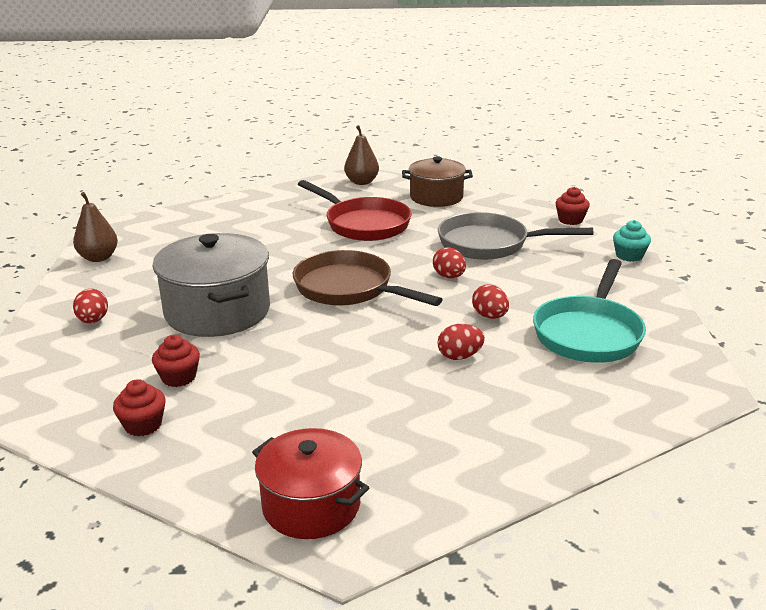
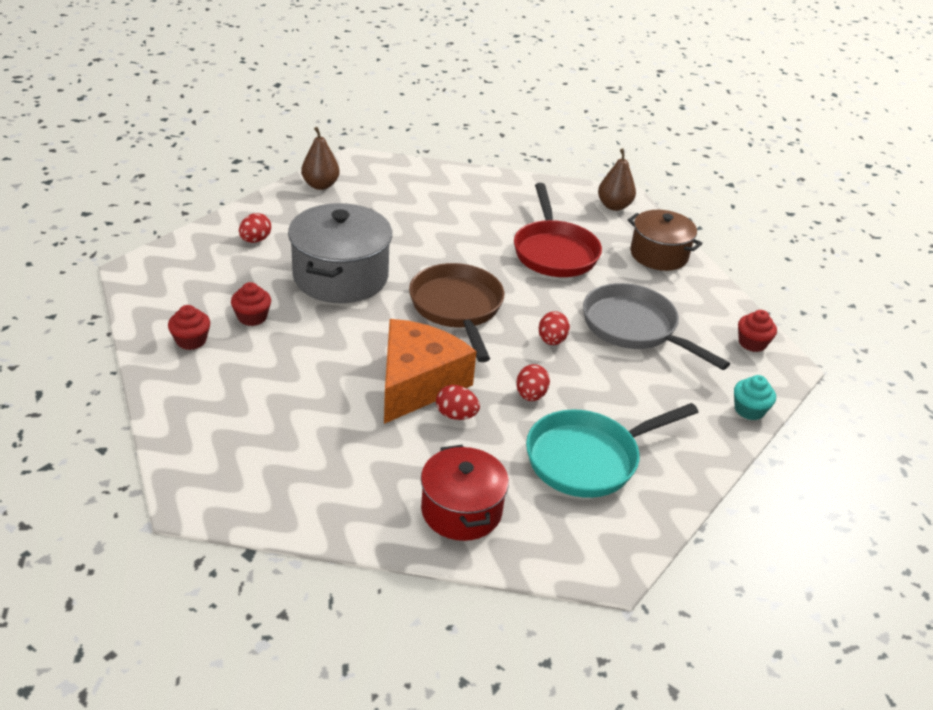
camera: 35 degrees right, 10 degrees up
red pot [252,428,369,539] -> red pot moved to [421,445,509,541]
none -> orange cheese [384,319,476,424]

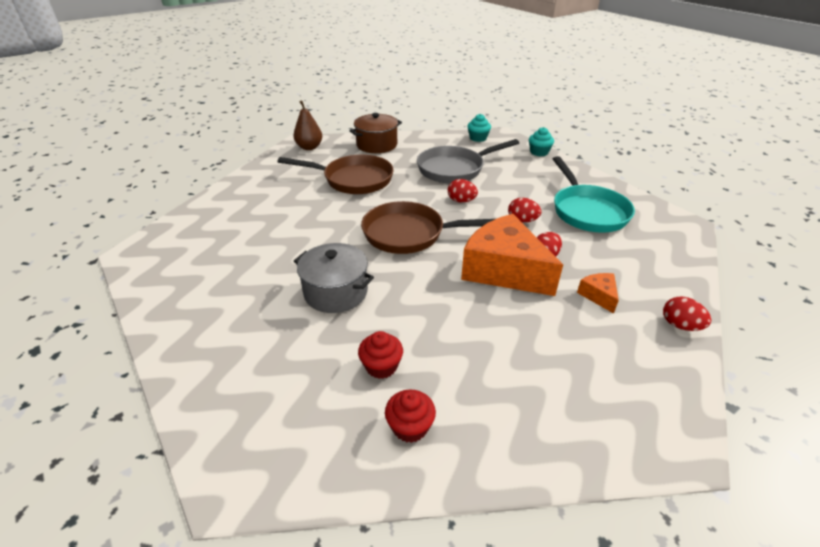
camera: 70 degrees left, 0 degrees up
red egg [239,213,271,243] -> red egg moved to [663,296,711,331]
grey pot [288,203,392,303] -> grey pot [294,243,374,313], size x0.66
brown pear [301,127,340,190] -> none
red pot [421,445,509,541] -> none
red pan [514,183,602,277] -> brown pan [277,155,394,194]
red cupcake [738,310,777,352] -> turquoise cupcake [467,114,491,142]
none -> orange cheese [577,273,619,314]

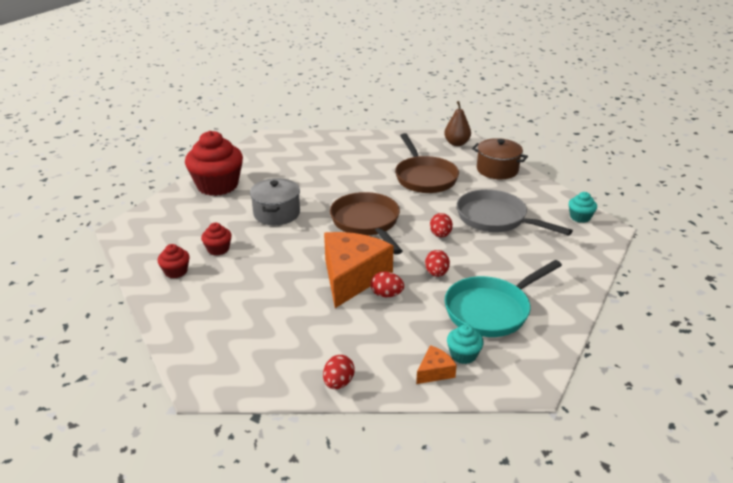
camera: 65 degrees right, 5 degrees down
turquoise cupcake [529,127,554,156] -> turquoise cupcake moved to [447,324,484,364]
orange cheese [577,273,619,314] -> orange cheese moved to [416,345,457,384]
none -> red cupcake [185,131,243,196]

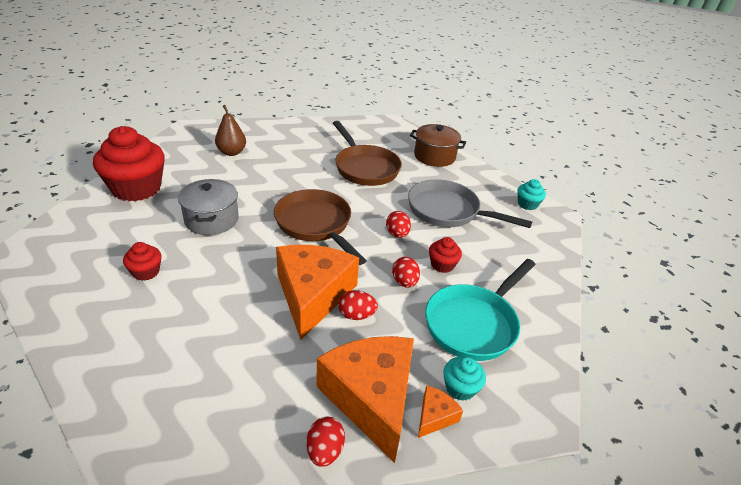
camera: 15 degrees left, 5 degrees up
red cupcake [158,244,190,278] -> red cupcake moved to [429,237,462,273]
brown pear [444,101,471,146] -> brown pear moved to [215,105,246,156]
none -> orange cheese [316,336,414,463]

